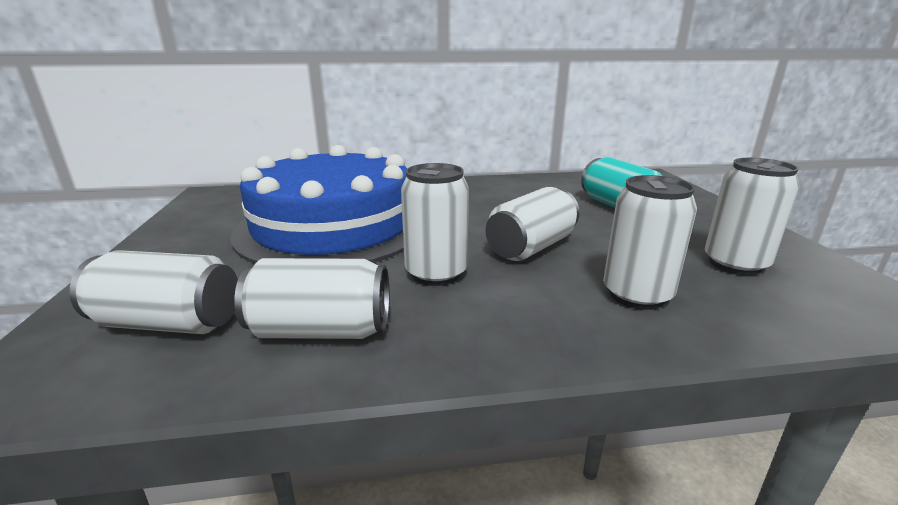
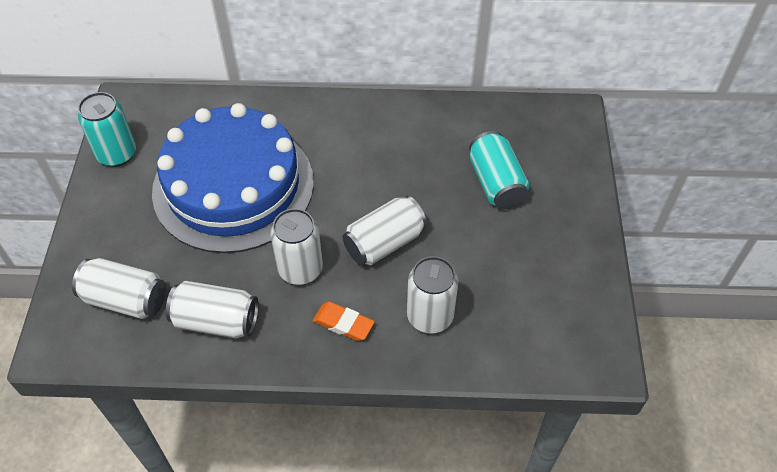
camera: 10 degrees right, 30 degrees up
white can [705,158,800,276] -> none
none -> turquoise can [78,92,136,167]
none -> orange eraser [313,302,375,341]

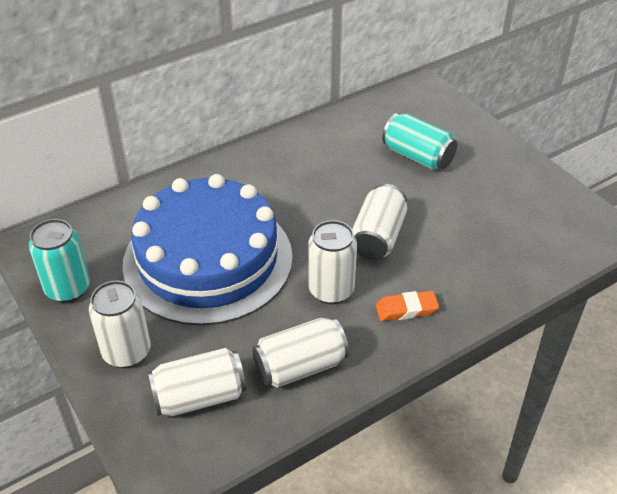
camera: 35 degrees left, 10 degrees down
white can [407,256,458,334] -> white can moved to [89,281,151,368]

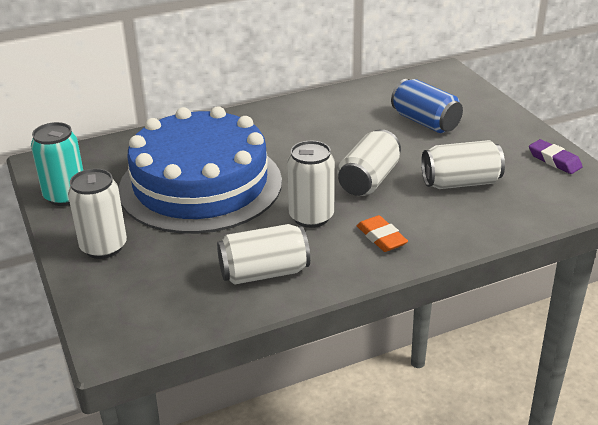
camera: 10 degrees right, 10 degrees down
white can [148,348,246,416] -> white can moved to [421,140,505,189]
orange eraser [376,291,439,321] -> orange eraser turned 60 degrees clockwise [357,215,408,252]
turquoise can [382,113,457,170] -> blue can [391,79,463,133]
none -> purple eraser [529,139,583,174]

